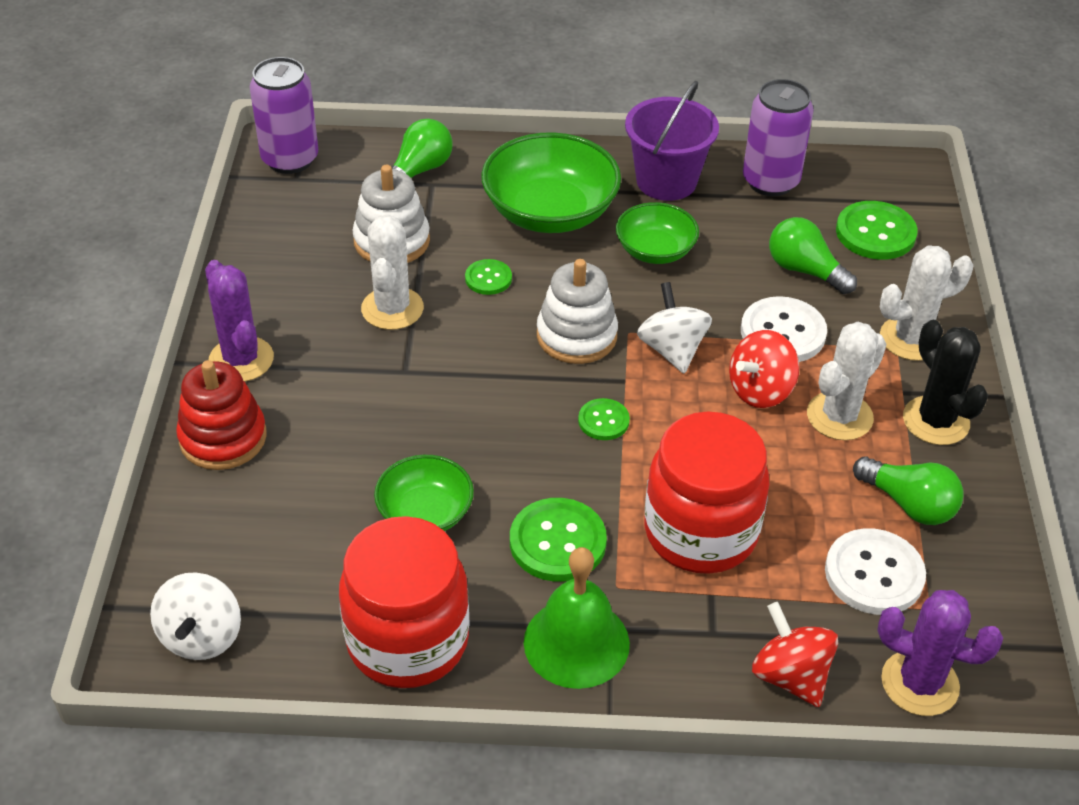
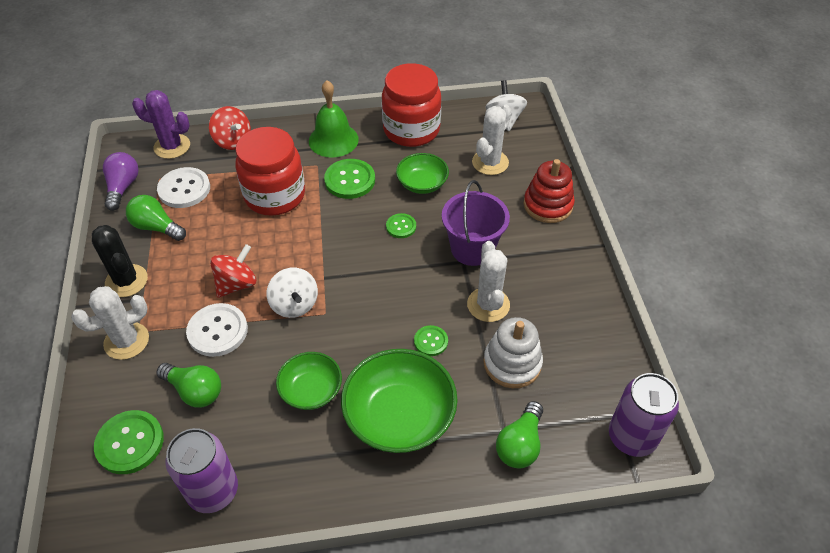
camera: 170 degrees right, 5 degrees up
purple cactus [205,260,274,382] -> none
white stacking toy [537,259,618,364] -> none
green button [578,398,630,440] -> green button moved to [386,213,416,238]
purple bucket [625,81,719,201] -> purple bucket moved to [442,180,510,266]
white cactus [807,322,887,440] -> white cactus moved to [472,104,511,175]
none -> purple light bulb [103,152,139,211]

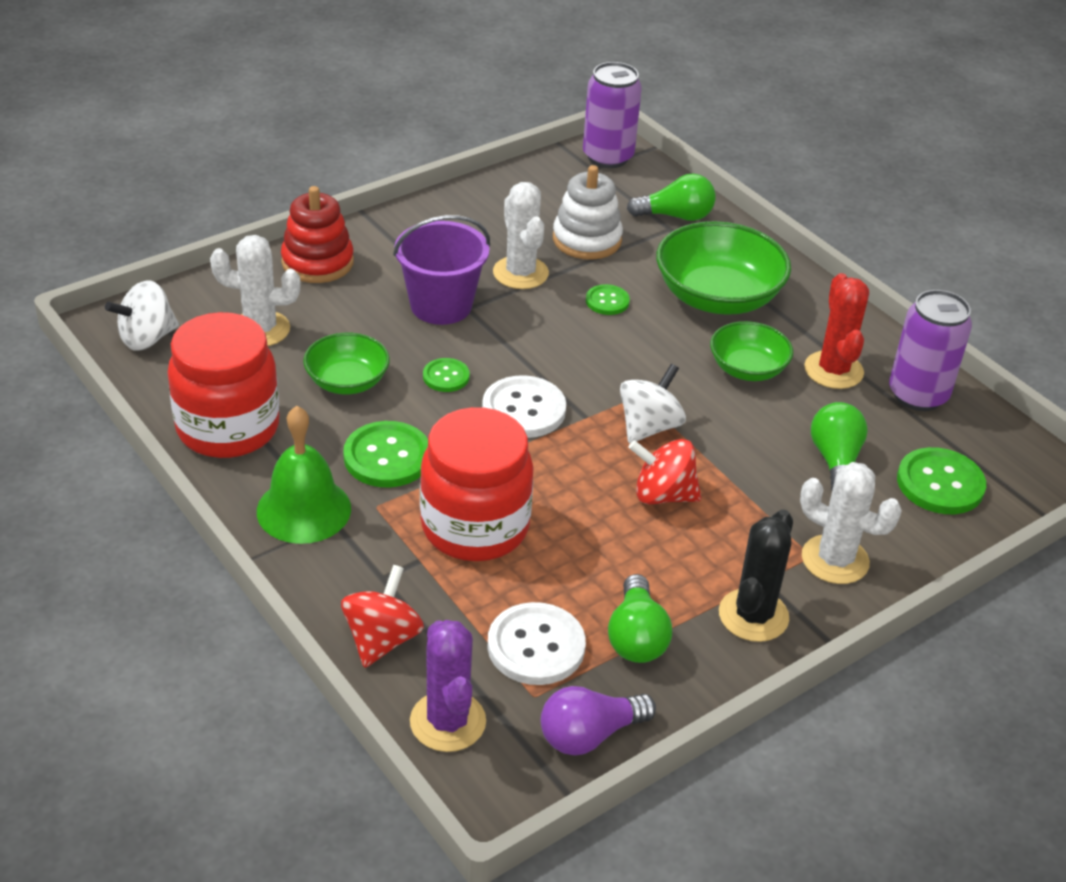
camera: 120 degrees left, 10 degrees down
white button [186,303,248,357] -> white button moved to [482,375,566,438]
white cactus [467,241,510,322] -> white cactus turned 75 degrees counterclockwise [493,182,549,289]
none -> red cactus [804,273,869,389]

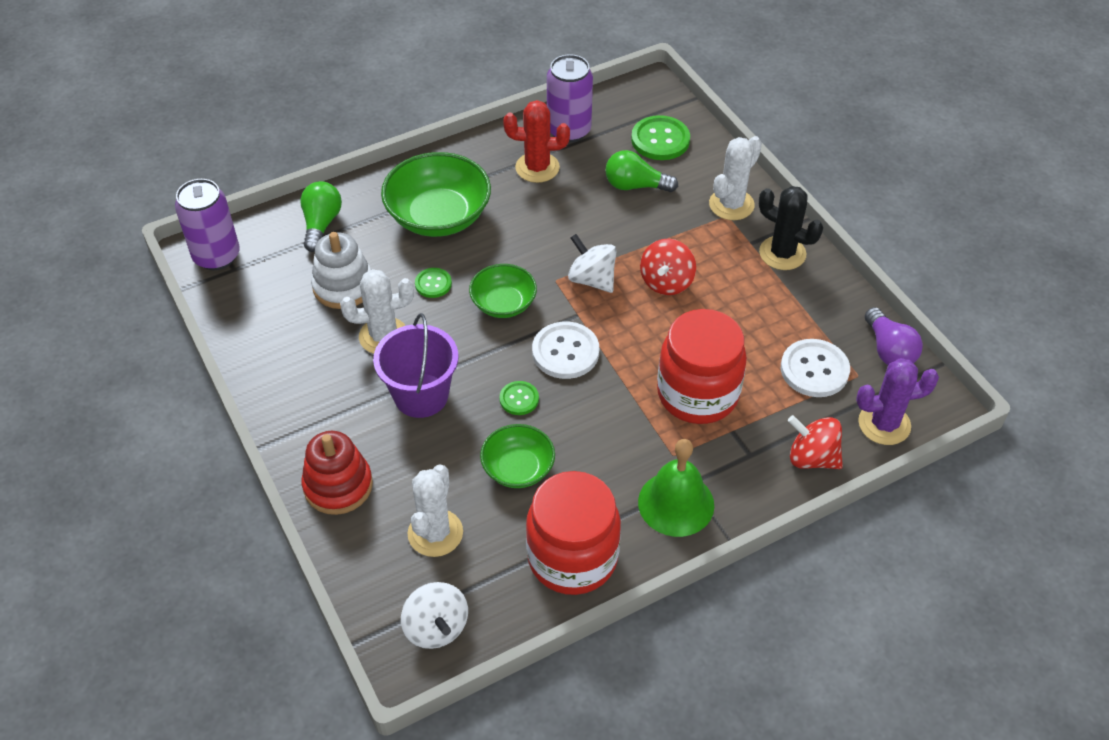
camera: 80 degrees left, 10 degrees up
green button [343,421,428,487] -> none
green light bulb [608,574,672,663] -> none
green bowl [710,321,793,381] -> green bowl moved to [469,264,537,318]

